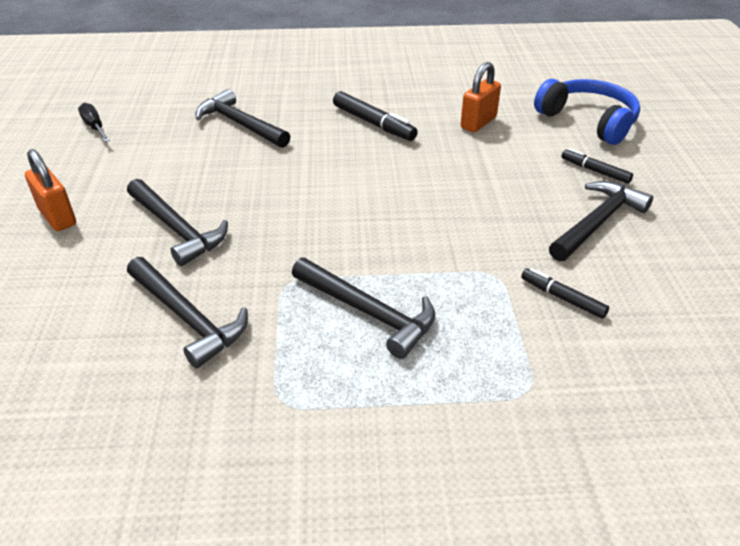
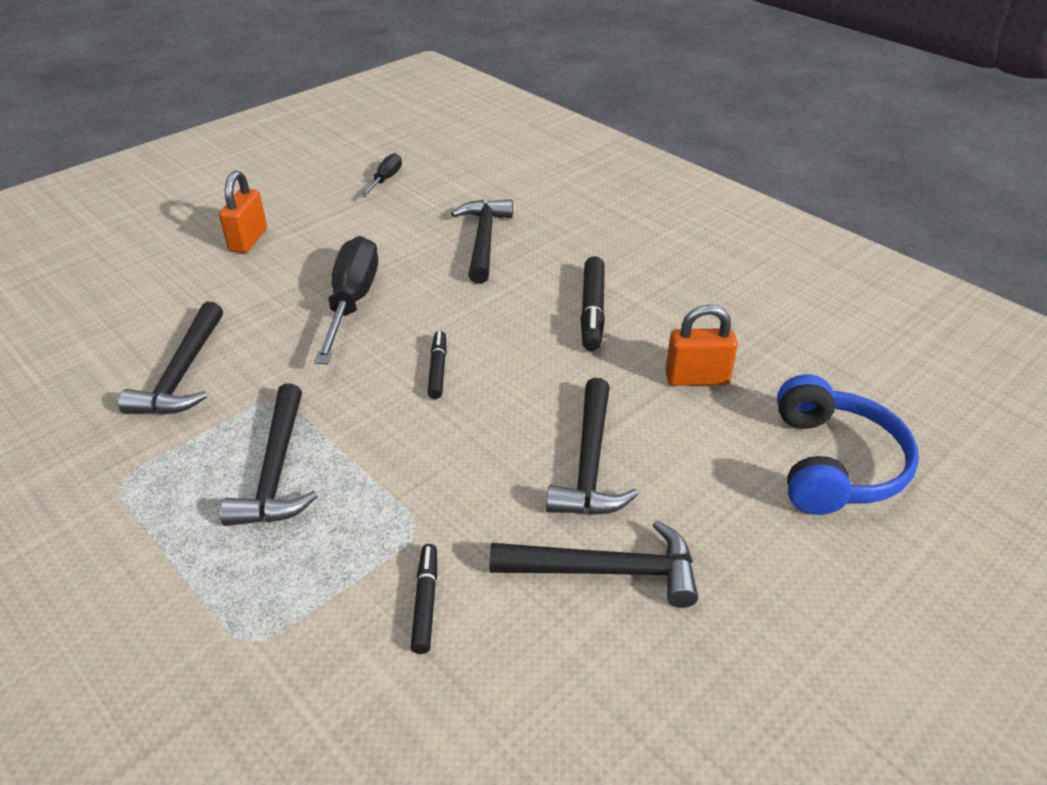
camera: 50 degrees right, 0 degrees up
black hammer [127,179,228,266] -> black hammer moved to [546,378,638,515]
black marker [561,148,633,184] -> black marker moved to [427,331,447,399]
none -> black screwdriver [314,236,378,364]

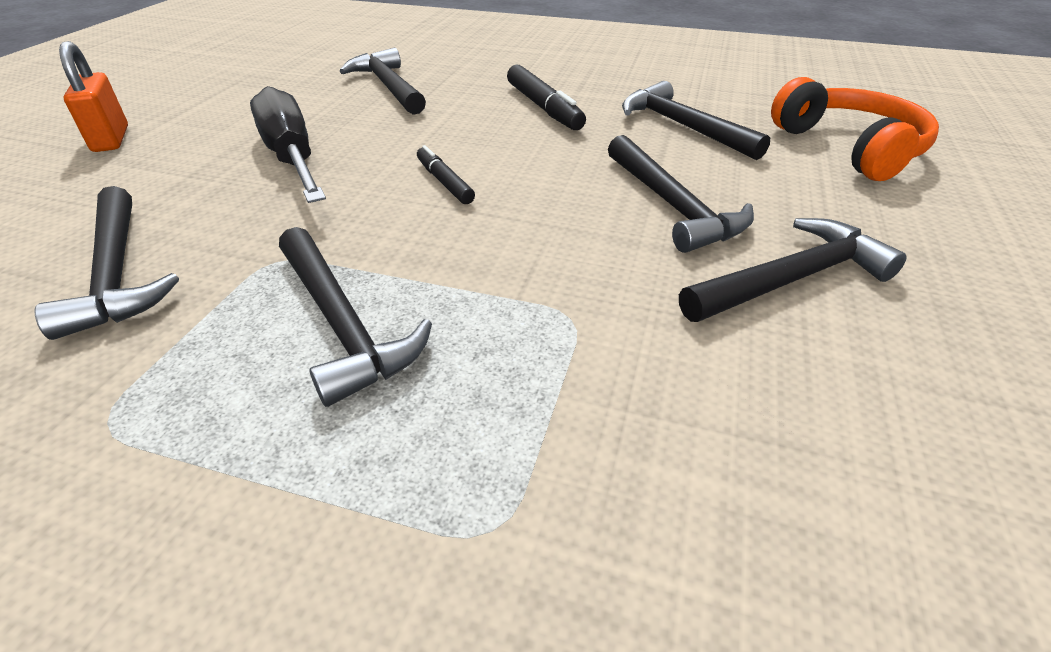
camera: 30 degrees left, 0 degrees up
black screwdriver [360,153,402,197] -> none
black marker [411,544,437,654] -> none
orange padlock [665,304,738,386] -> black hammer [622,81,770,160]
blue headphones [777,374,919,515] -> orange headphones [771,77,939,181]

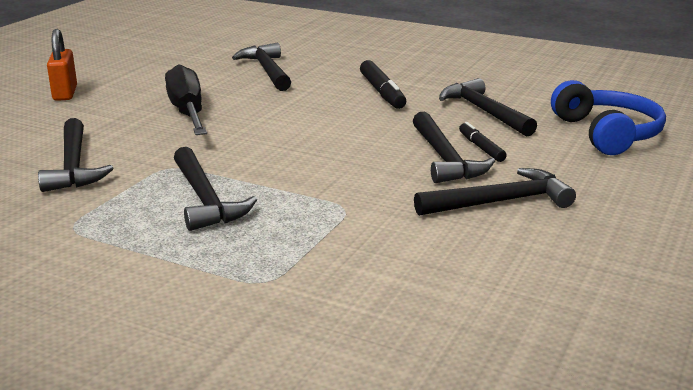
camera: 10 degrees right, 15 degrees down
black marker [417,145,475,204] -> black marker moved to [459,122,507,162]
orange headphones [771,77,939,181] -> blue headphones [551,80,666,155]

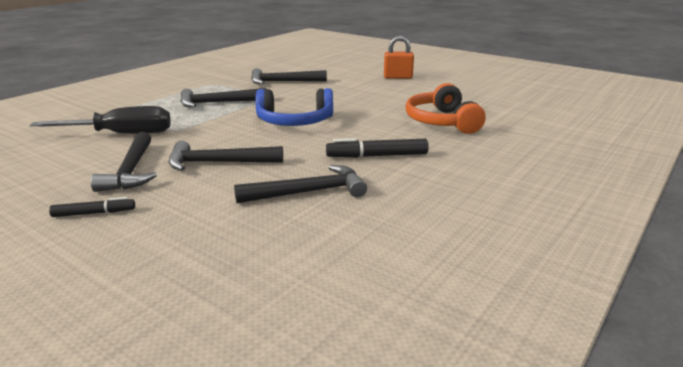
camera: 100 degrees right, 0 degrees up
black screwdriver [165,64,207,135] -> black screwdriver moved to [30,106,171,134]
black hammer [232,43,291,91] -> orange headphones [405,83,486,134]
black marker [459,122,507,162] -> black marker moved to [49,197,135,217]
blue headphones [551,80,666,155] -> blue headphones moved to [255,88,333,126]

